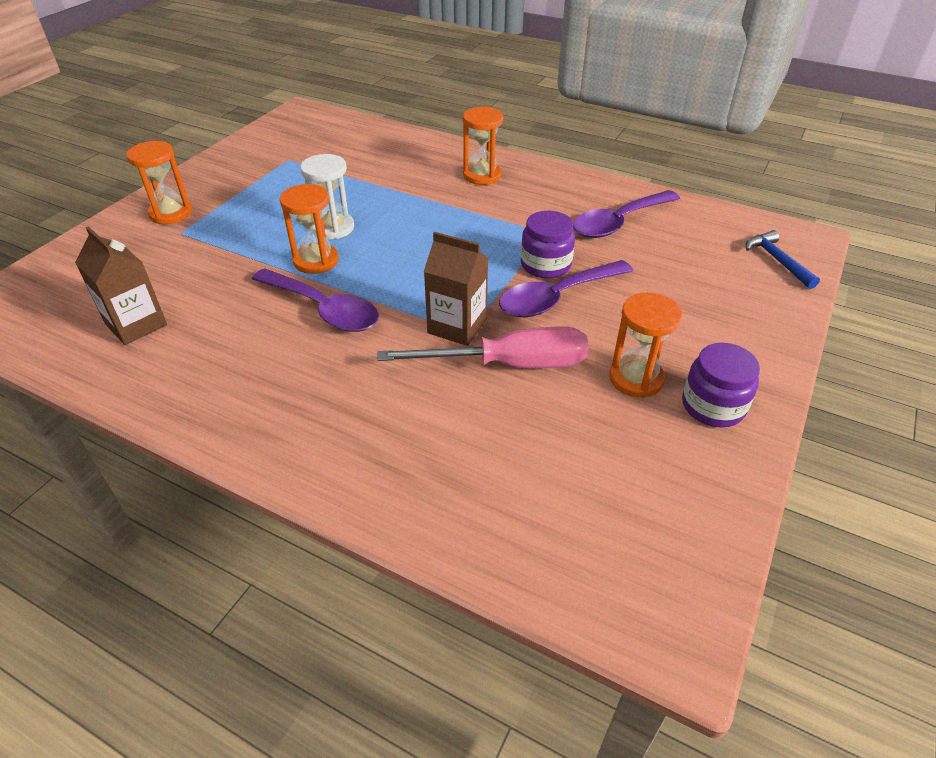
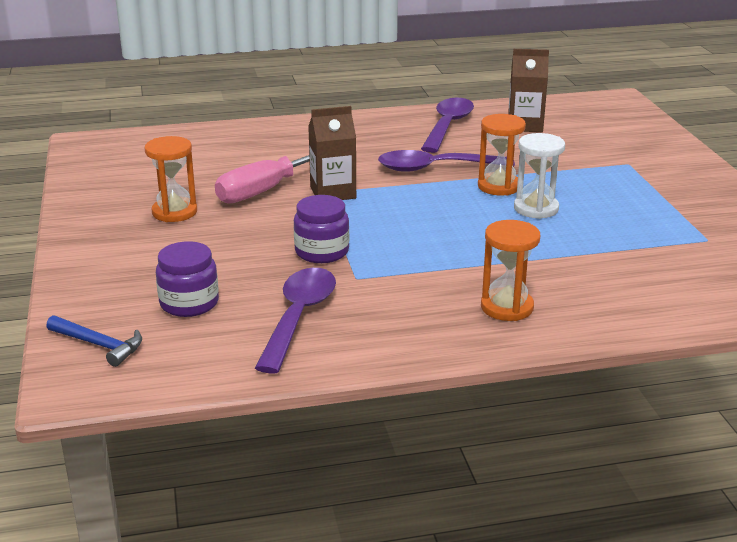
camera: 140 degrees right, 15 degrees down
orange hourglass [126,141,192,224] -> none
purple spoon [499,260,633,317] -> purple spoon moved to [421,98,474,153]
purple jar [682,343,760,427] -> purple jar moved to [156,241,219,317]

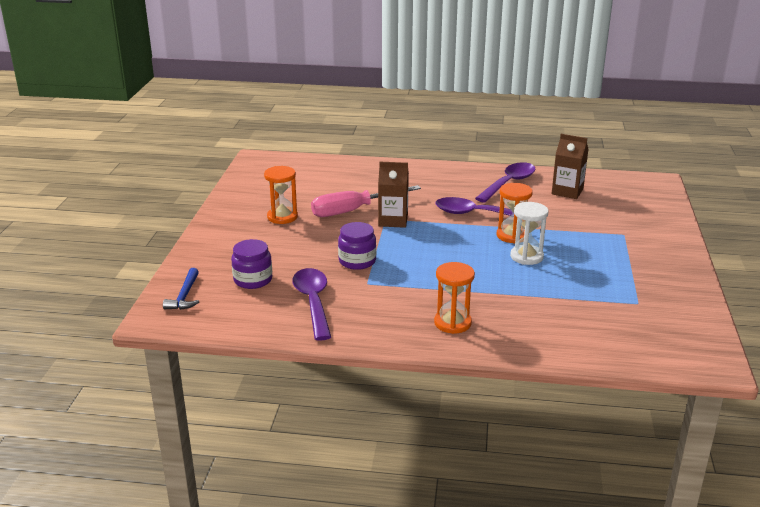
camera: 20 degrees right, 0 degrees up
blue hammer [46,315,142,367] -> blue hammer turned 45 degrees clockwise [163,268,199,310]
purple spoon [255,268,336,374] -> purple spoon turned 45 degrees counterclockwise [292,268,331,341]

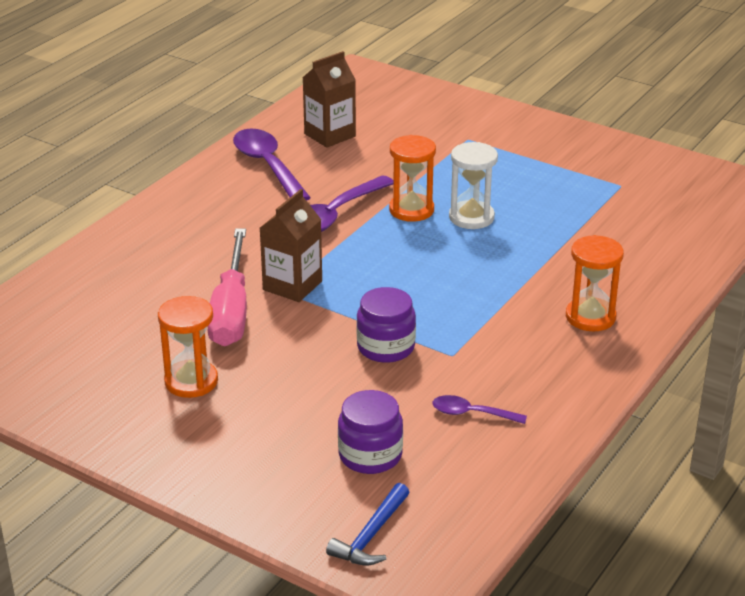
camera: 65 degrees left, 5 degrees up
blue hammer [163,268,199,310] -> blue hammer turned 90 degrees clockwise [326,483,410,566]
purple spoon [292,268,331,341] -> purple spoon [433,395,527,424], size x0.53

